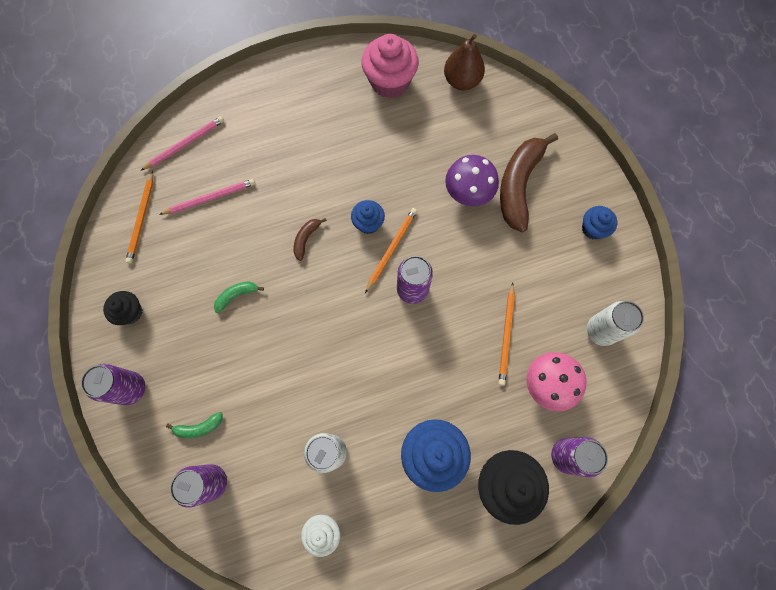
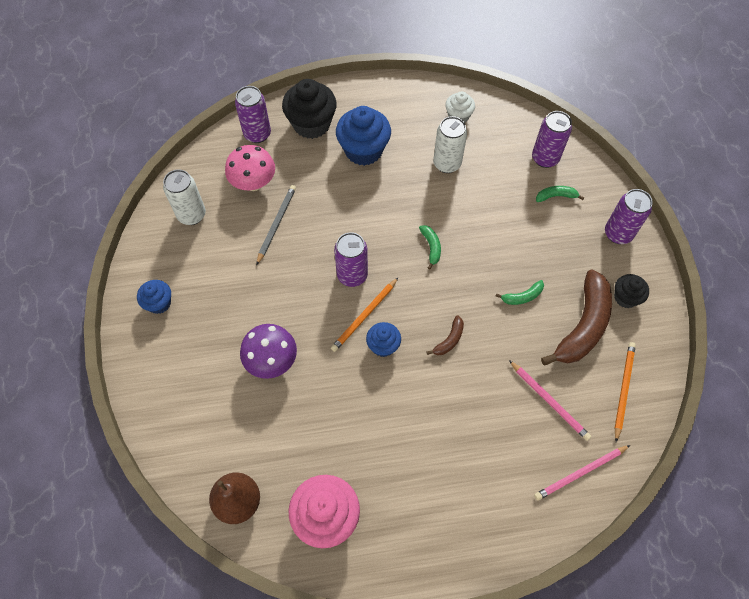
camera: 170 degrees left, 10 degrees down
pink pencil [159,179,255,215] -> pink pencil turned 120 degrees counterclockwise [509,360,591,441]
orange pencil [498,282,515,386] -> grey pencil [256,185,296,265]
brown banana [500,133,558,232] -> brown banana moved to [541,269,612,365]
none -> green banana [419,225,441,269]

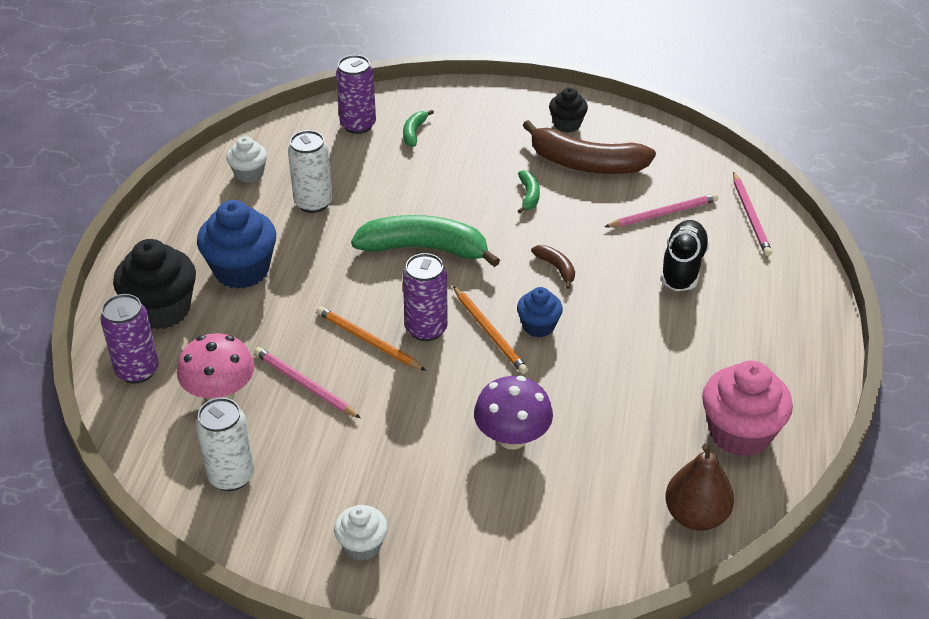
camera: 70 degrees left, 20 degrees down
blue cupcake [137,280,171,314] -> white cupcake [334,505,388,561]
grey pencil [256,185,296,265] -> pink pencil [254,347,361,418]
green banana [419,225,441,269] -> green banana [351,215,500,267], size x2.26
brown banana [541,269,612,365] -> brown banana turned 150 degrees clockwise [523,120,656,174]
purple can [605,189,653,244] -> none
orange pencil [614,342,636,442] -> orange pencil moved to [317,306,426,371]
none -> black shoe [660,220,710,291]

